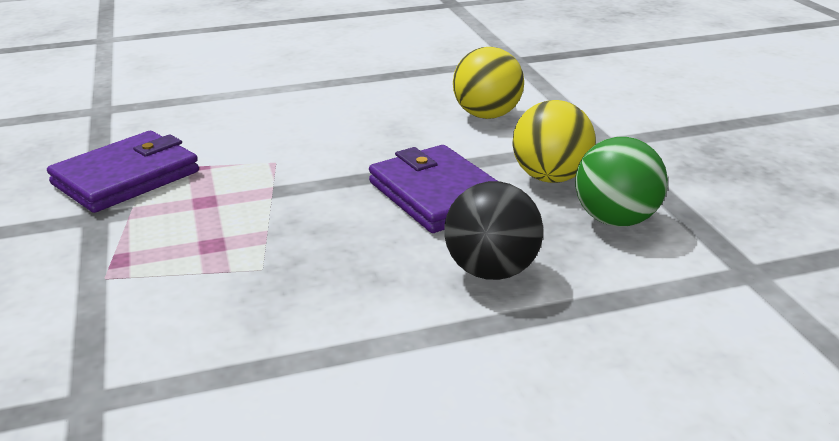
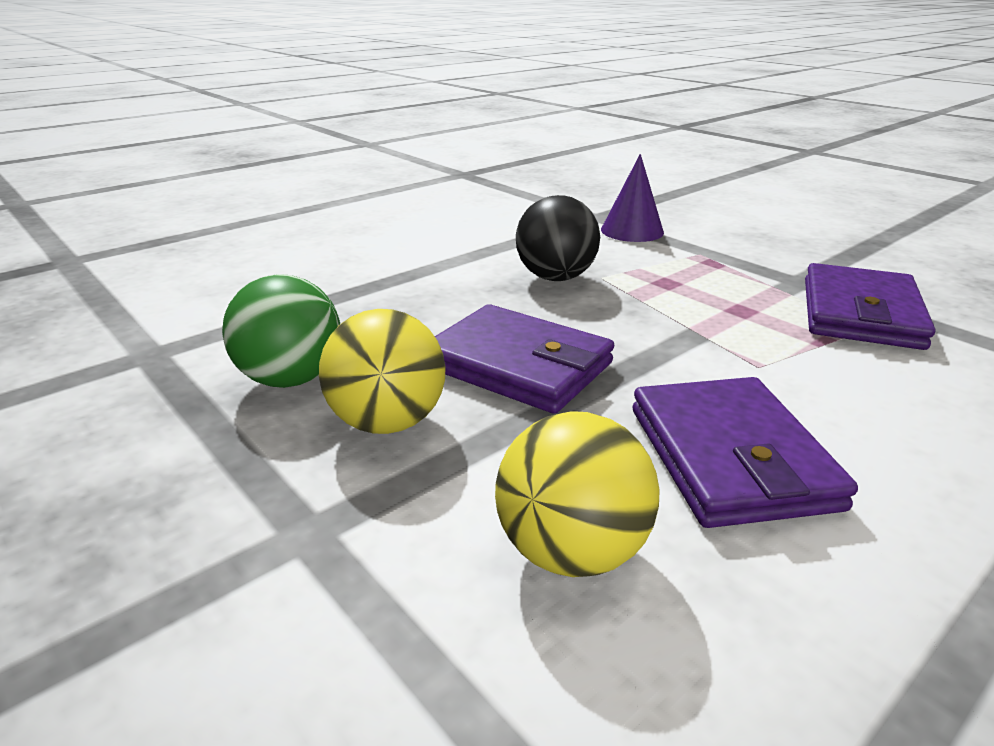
camera: 155 degrees right, 0 degrees up
black ball [444,181,543,280] -> black ball moved to [516,195,600,281]
none -> purple cone [601,154,664,242]
none -> purple wallet [633,377,858,528]

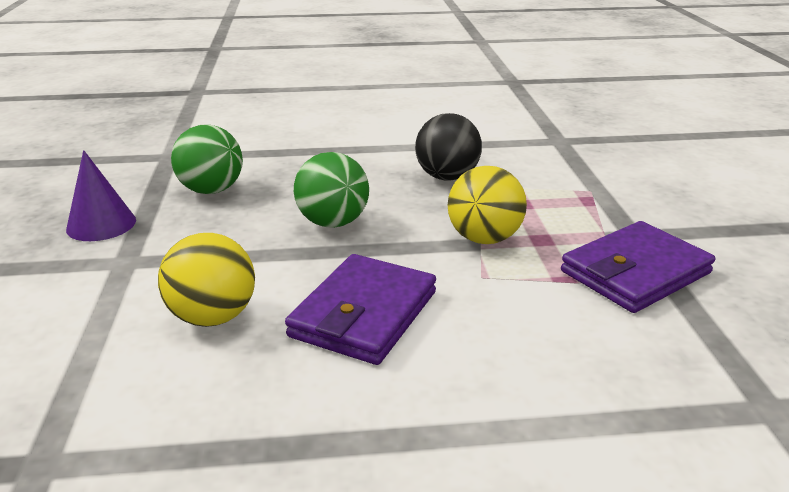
camera: 35 degrees right, 0 degrees up
yellow ball [319,309,446,434] -> yellow ball moved to [448,166,527,244]
purple wallet [435,304,614,414] -> green ball [294,152,369,228]
purple cone [601,154,664,242] -> purple cone moved to [66,150,136,241]

